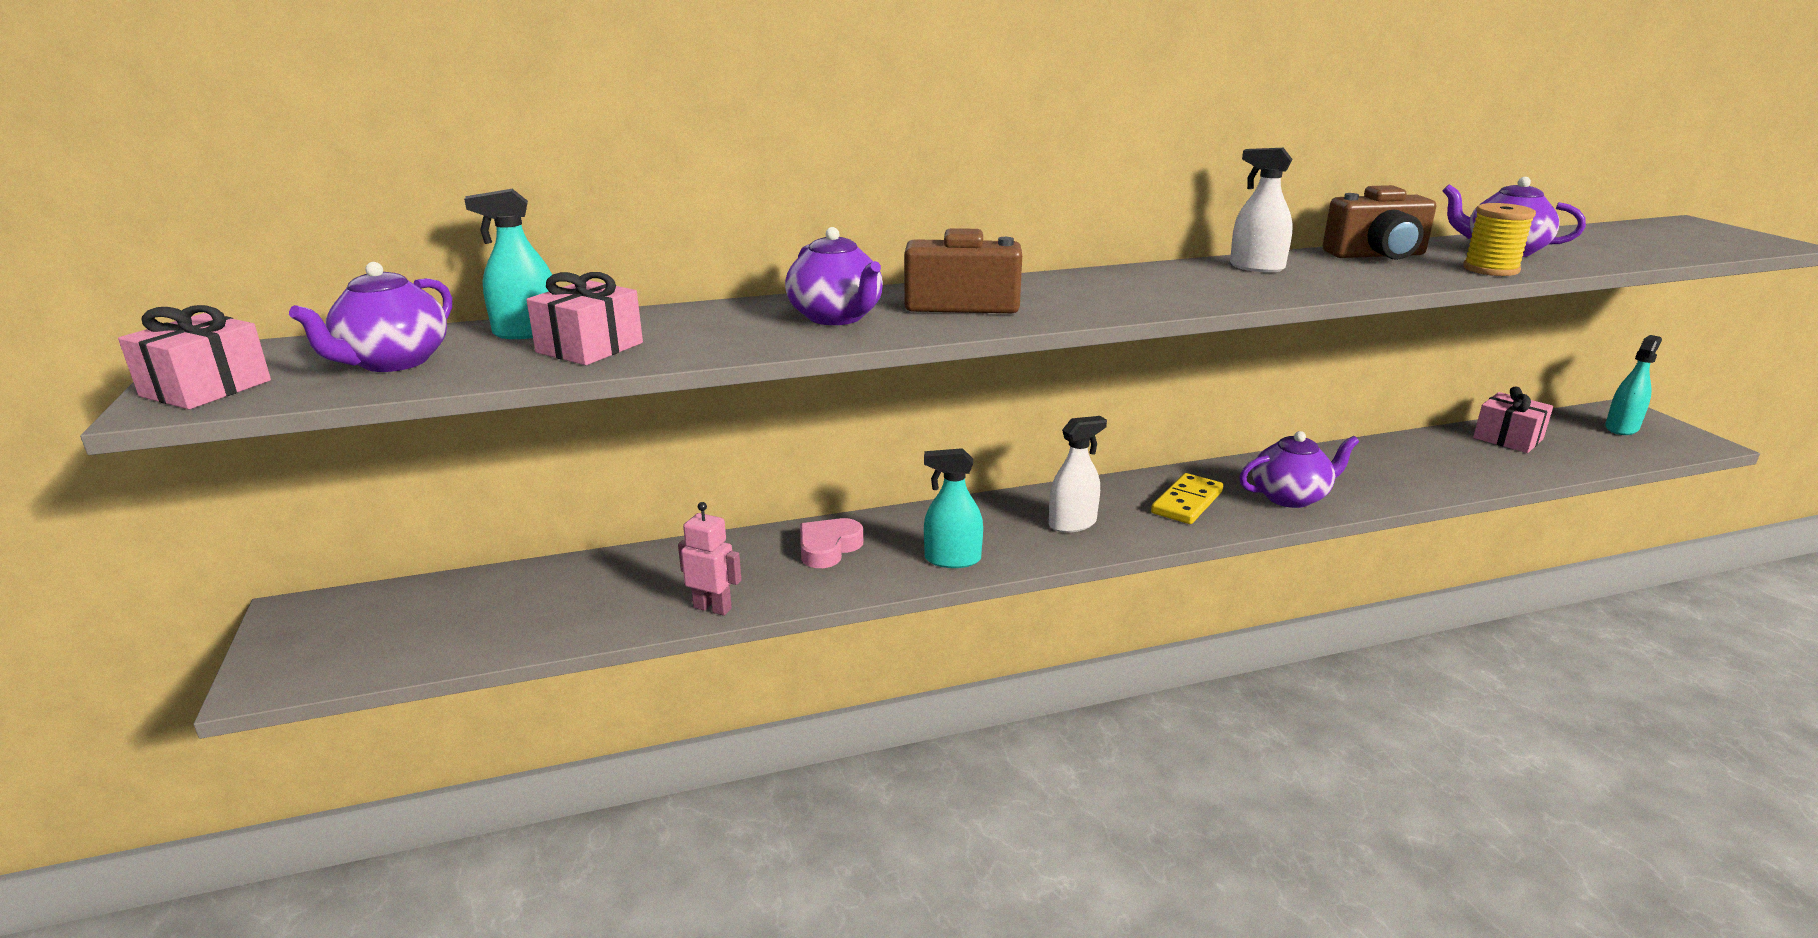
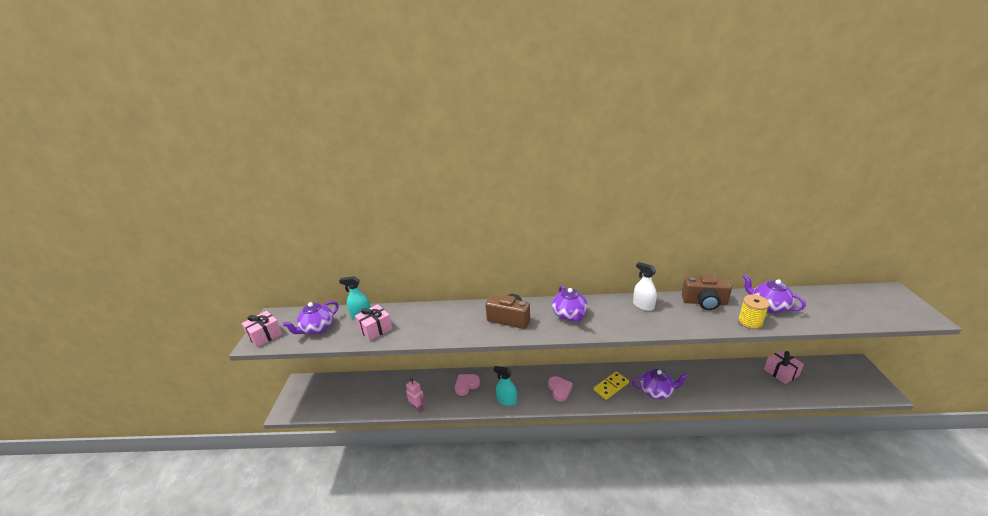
camera: 20 degrees right, 5 degrees up
purple teapot [785,227,883,325] -> purple teapot moved to [552,285,588,322]
white spray bottle [1049,416,1107,533] -> pink heart [548,376,572,402]
turquoise spray bottle [1605,335,1662,435] -> none

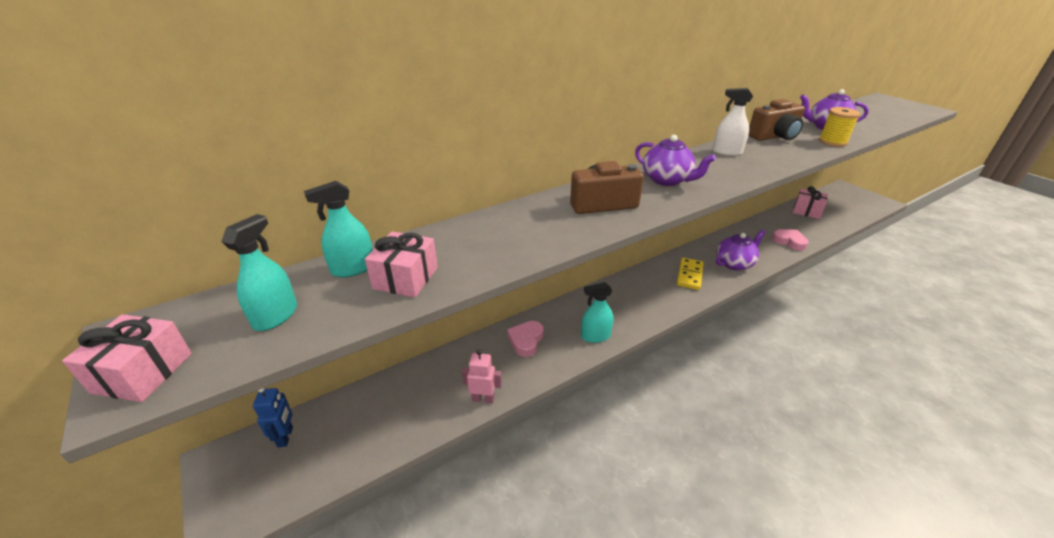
camera: 35 degrees left, 5 degrees up
purple teapot [282,301,339,335] -> turquoise spray bottle [221,214,297,331]
pink heart [548,376,572,402] -> pink heart moved to [772,229,809,251]
none -> blue robot [253,388,293,447]

